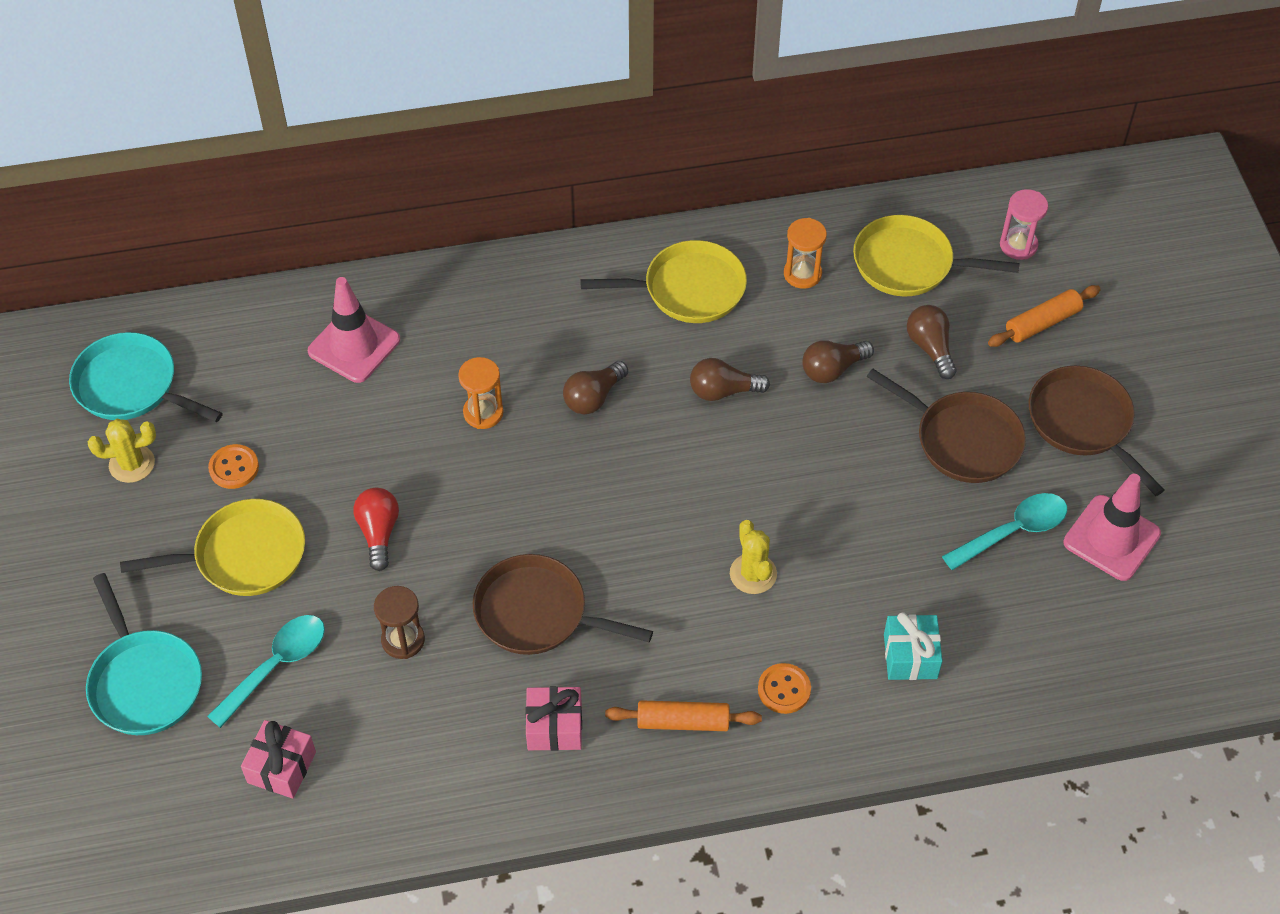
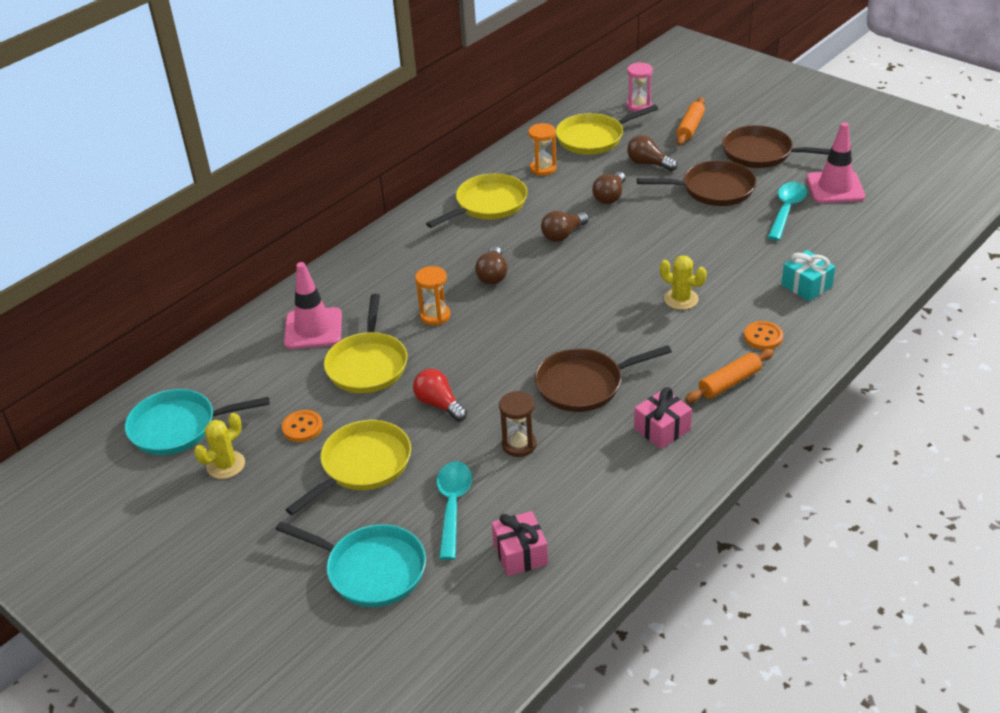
camera: 35 degrees left, 15 degrees down
none -> yellow pan [324,294,407,393]

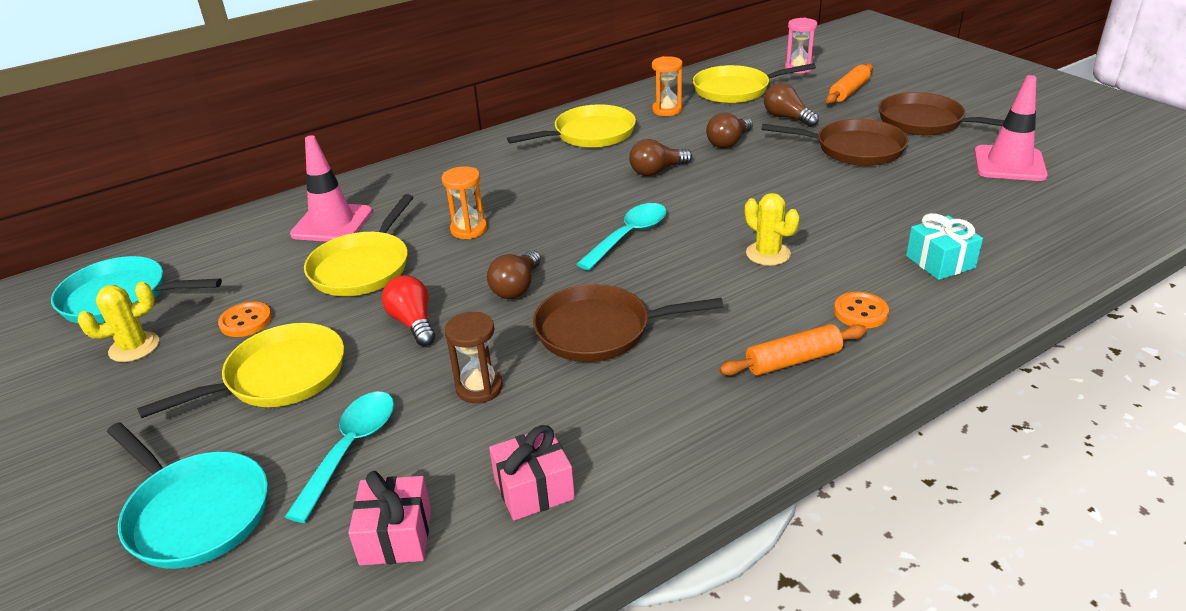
camera: 15 degrees right, 5 degrees down
brown light bulb [475,246,508,285] -> brown light bulb moved to [487,250,541,299]
pink gift [634,387,692,449] -> pink gift moved to [489,425,575,521]
turquoise spoon [768,182,807,240] -> turquoise spoon moved to [576,203,666,270]

